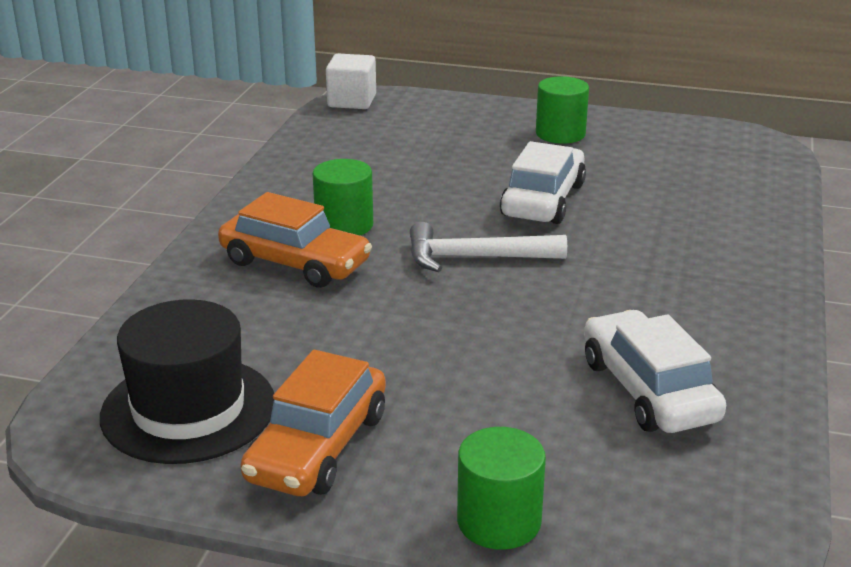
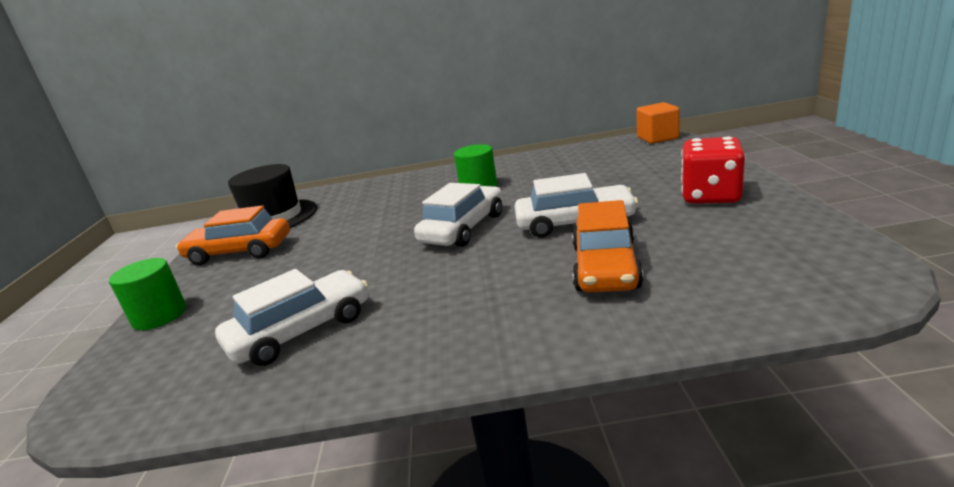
camera: 75 degrees right, 5 degrees down
orange car [218,192,372,288] -> orange car moved to [572,200,643,292]
white cube [326,54,376,109] -> orange cube [636,102,680,144]
white hammer [410,222,567,272] -> white car [414,183,503,247]
green cylinder [536,76,589,144] -> red dice [681,136,746,204]

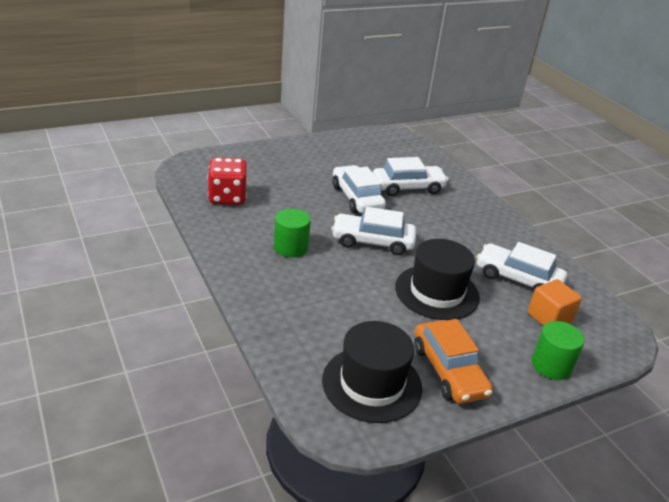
camera: 120 degrees left, 10 degrees up
orange car [572,200,643,292] -> white car [373,157,449,196]
orange cube [636,102,680,144] -> orange cube moved to [528,279,582,326]
red dice [681,136,746,204] -> red dice moved to [207,158,248,205]
none -> black hat [395,239,480,320]

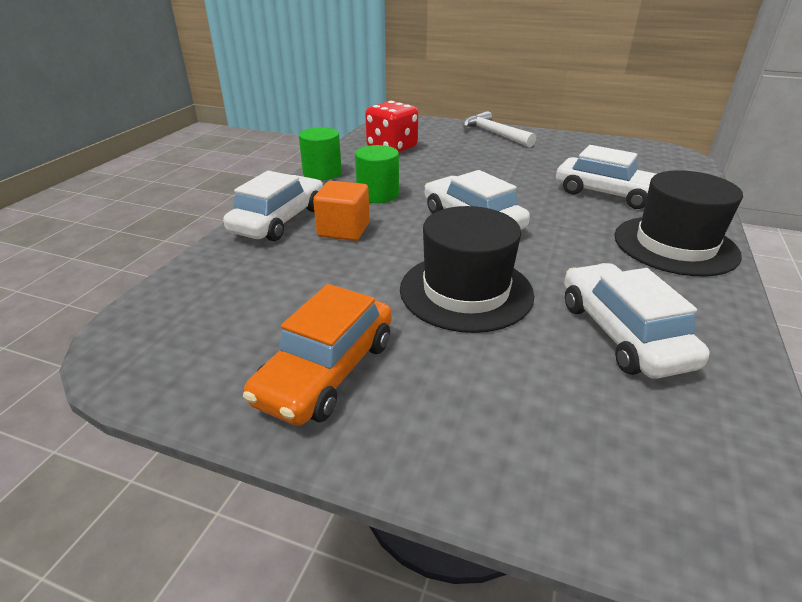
camera: 50 degrees right, 0 degrees up
black hat [322,321,422,423] -> black hat moved to [614,170,743,277]
white car [332,165,386,213] -> white car moved to [223,171,323,241]
orange cube [528,279,582,326] -> orange cube moved to [313,181,370,241]
green cylinder [532,321,584,380] -> green cylinder moved to [299,127,342,180]
none -> white hammer [462,111,536,147]

